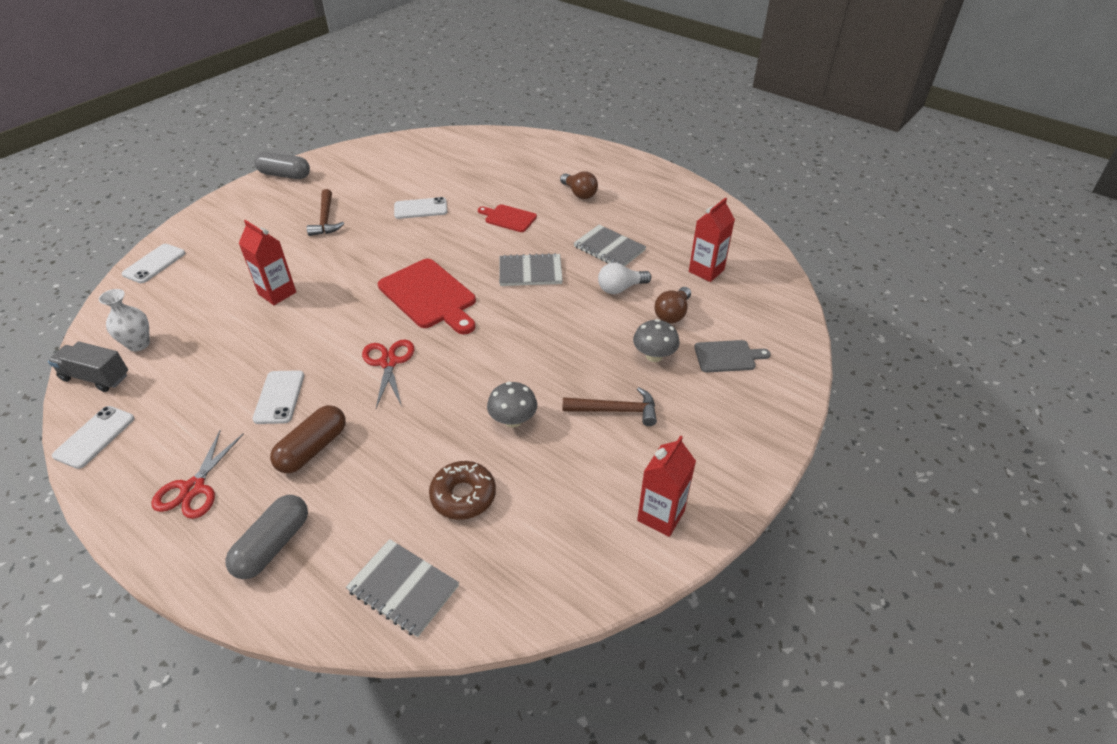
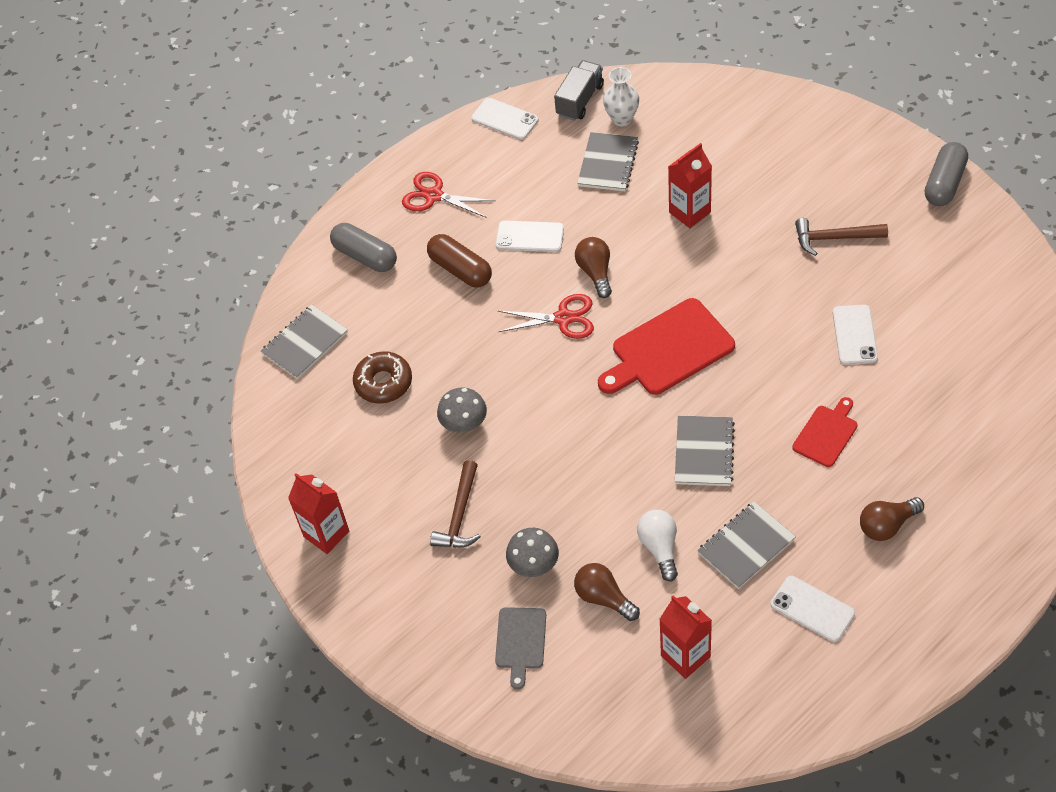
camera: 105 degrees right, 10 degrees up
white phone [122,244,185,283] -> white phone moved to [770,576,855,642]
none -> brown light bulb [575,237,612,298]
none -> grey notebook [577,132,639,191]

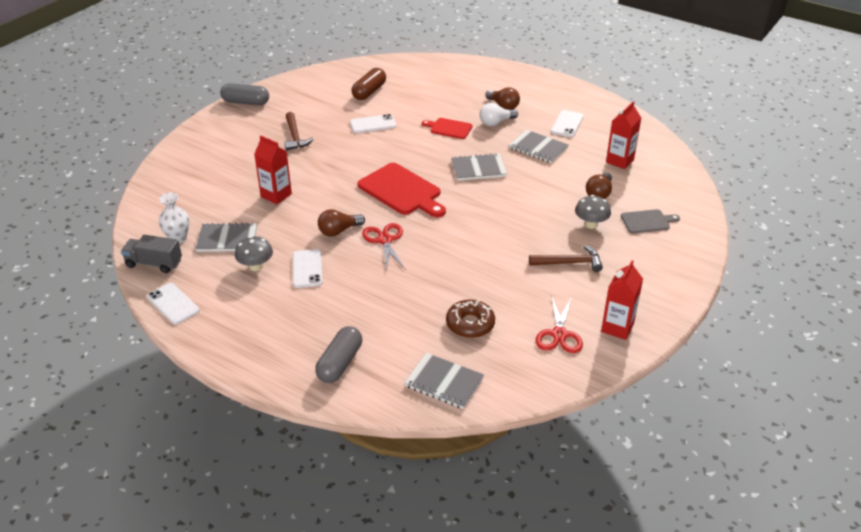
camera: 110 degrees left, 15 degrees down
red scissors [402,172,495,217] -> red scissors moved to [536,295,583,353]
brown capsule [427,234,492,288] -> brown capsule moved to [352,68,386,100]
grey mushroom [437,387,487,433] -> grey mushroom moved to [235,236,273,271]
white phone [471,98,539,140] -> white phone turned 60 degrees counterclockwise [147,283,200,324]
white light bulb [637,510,678,582] -> white light bulb moved to [480,103,518,126]

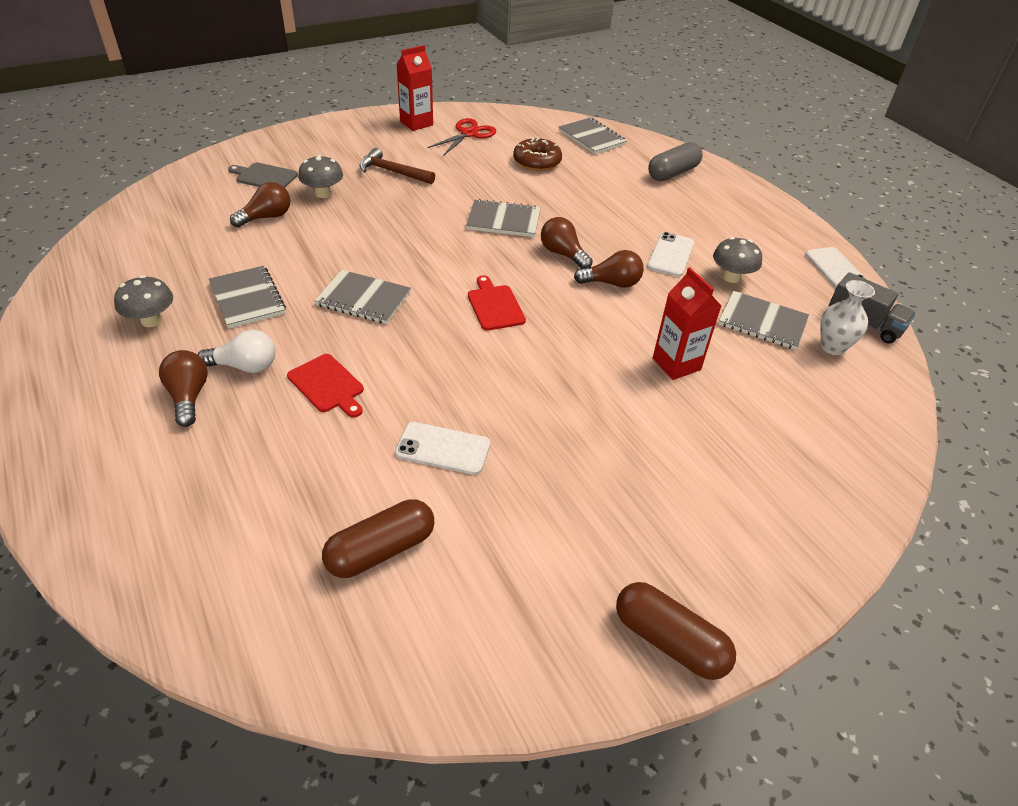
camera: 155 degrees left, 5 degrees up
grey capsule [220,83,269,105] -> brown capsule [616,582,736,680]
brown hammer [284,112,314,150] -> none
red cutting board [358,163,446,217] -> red cutting board [468,275,526,331], size x0.56
red scissors [362,223,406,272] -> brown light bulb [541,217,593,269]
white phone [551,110,584,137] -> grey mushroom [114,275,173,327]
red carton [606,101,641,169] -> none
none -> grey notebook [466,199,541,237]

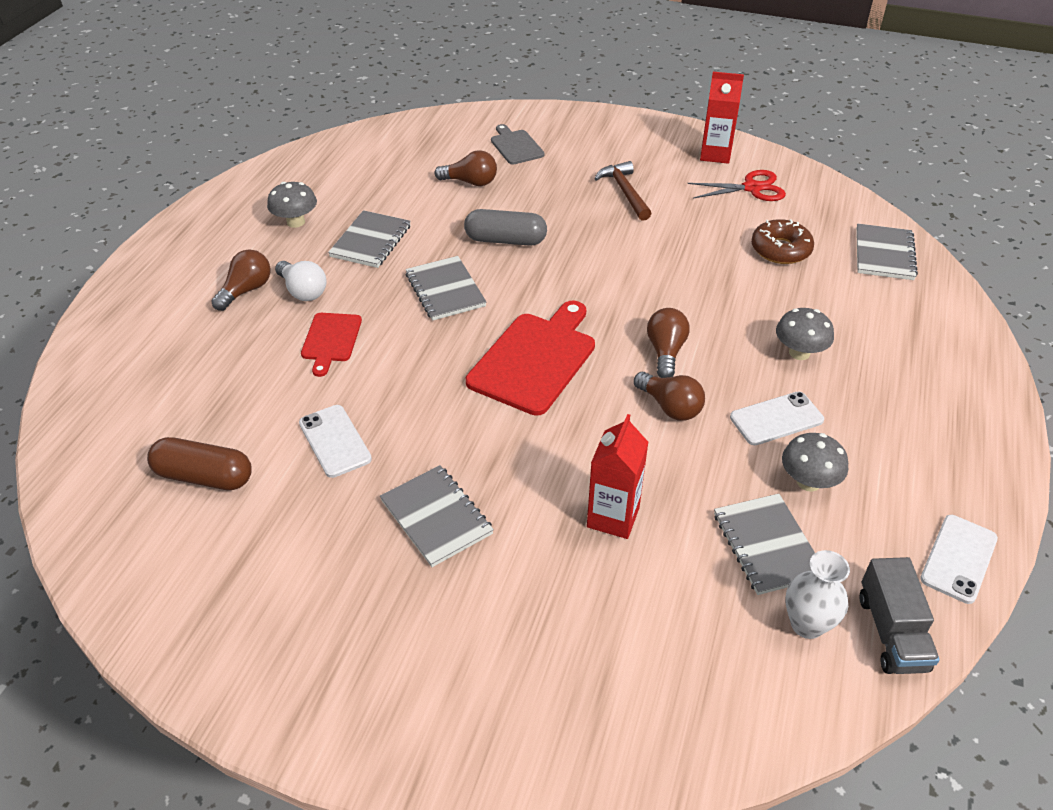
camera: 50 degrees right, 0 degrees up
grey mushroom [298,155,343,198] -> grey mushroom moved to [776,308,834,360]
grey notebook [466,199,541,237] -> grey notebook moved to [380,465,494,567]
red cutting board [468,275,526,331] -> red cutting board [466,301,595,416], size x1.79
brown capsule [616,582,736,680] -> none
grey capsule [648,142,703,181] -> grey capsule moved to [464,209,547,246]

